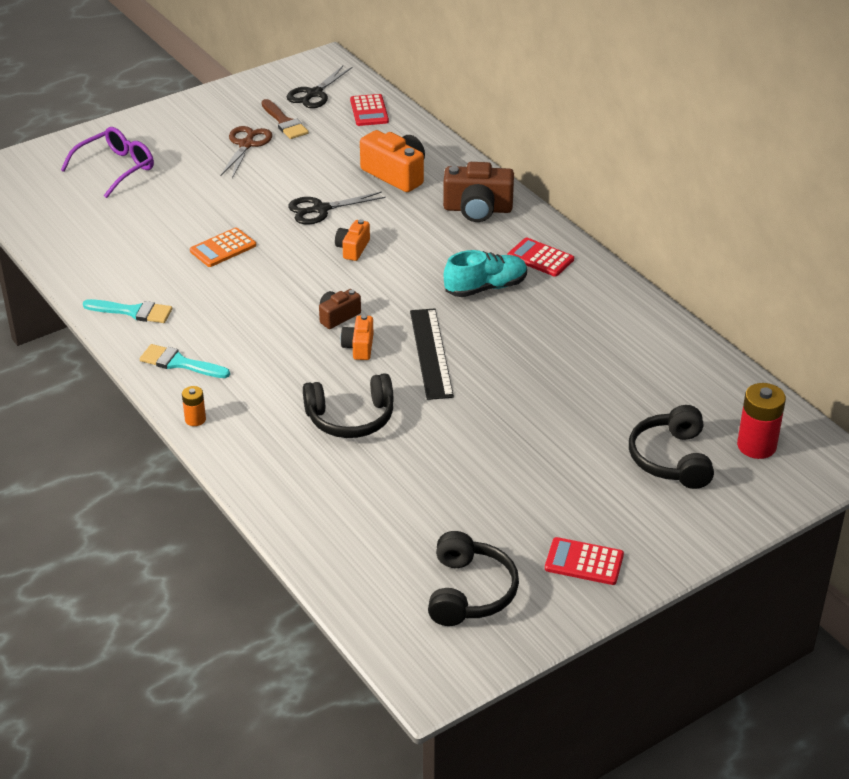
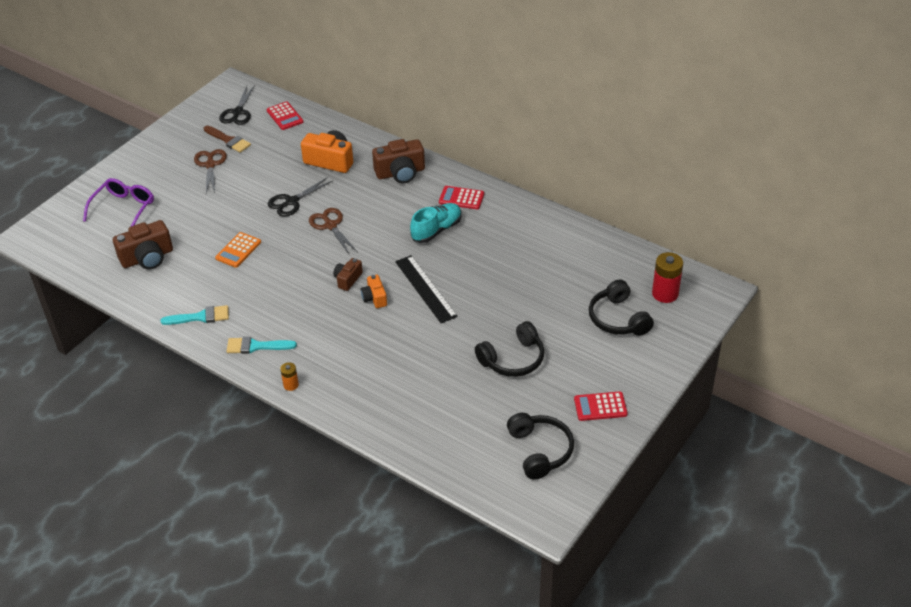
camera: 20 degrees left, 5 degrees up
black headphones [303,373,393,438] -> black headphones moved to [475,321,544,377]
orange camera [335,219,370,261] -> brown scissors [309,208,358,254]
none -> brown camera [113,220,173,270]

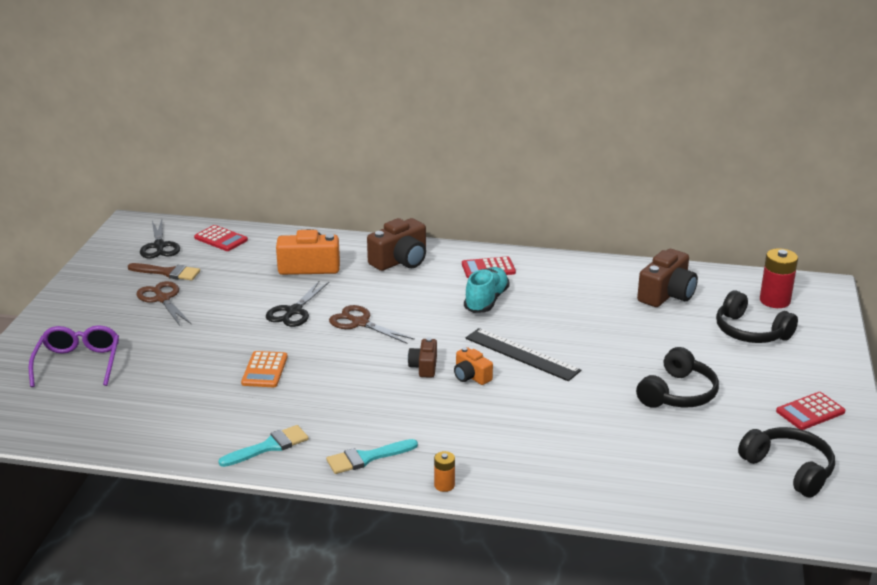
camera: 25 degrees left, 15 degrees down
brown camera [113,220,173,270] -> brown camera moved to [637,249,698,307]

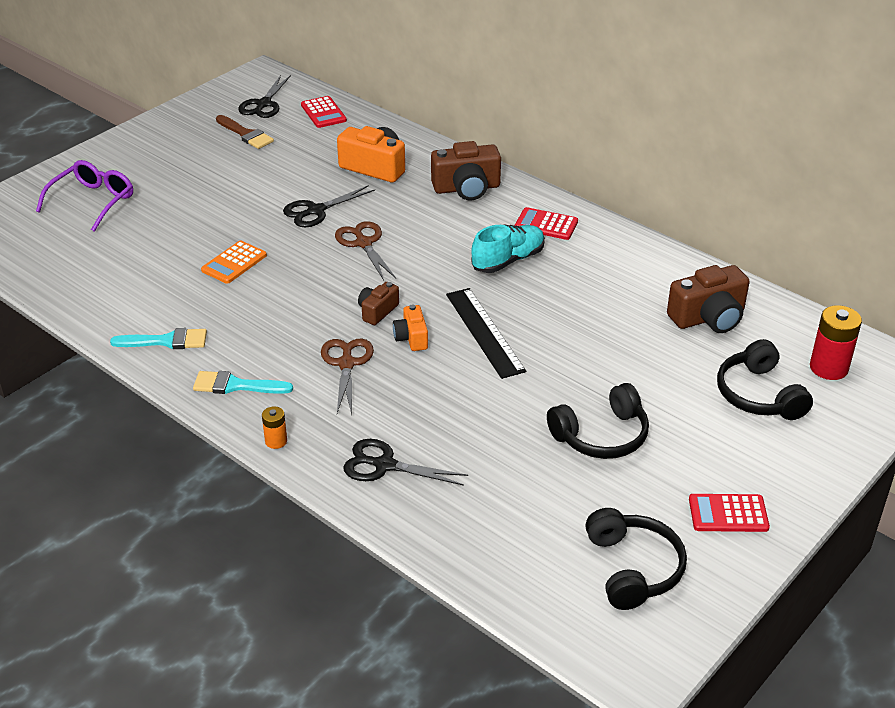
camera: 30 degrees right, 10 degrees up
brown scissors [136,281,191,326] -> brown scissors moved to [321,338,374,414]
none -> black scissors [343,439,468,486]

